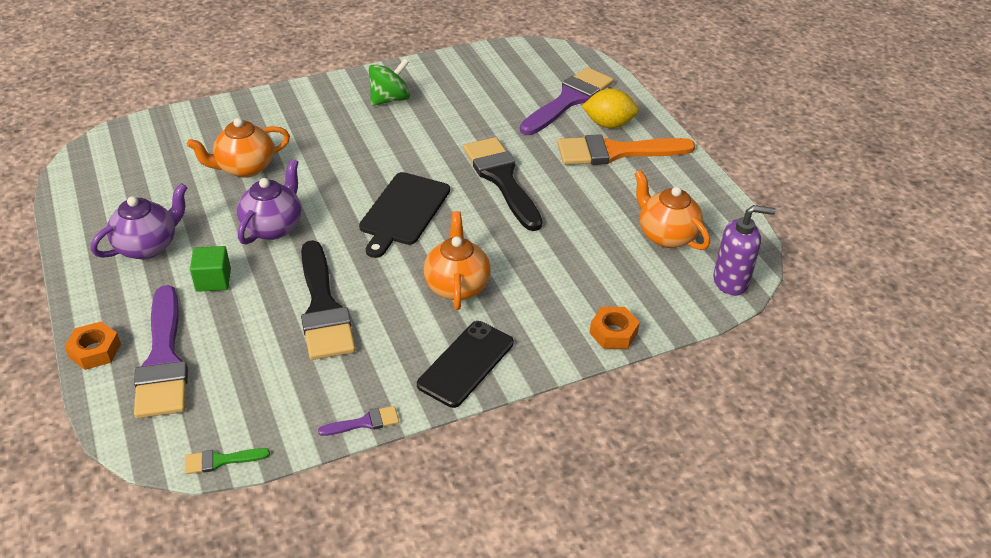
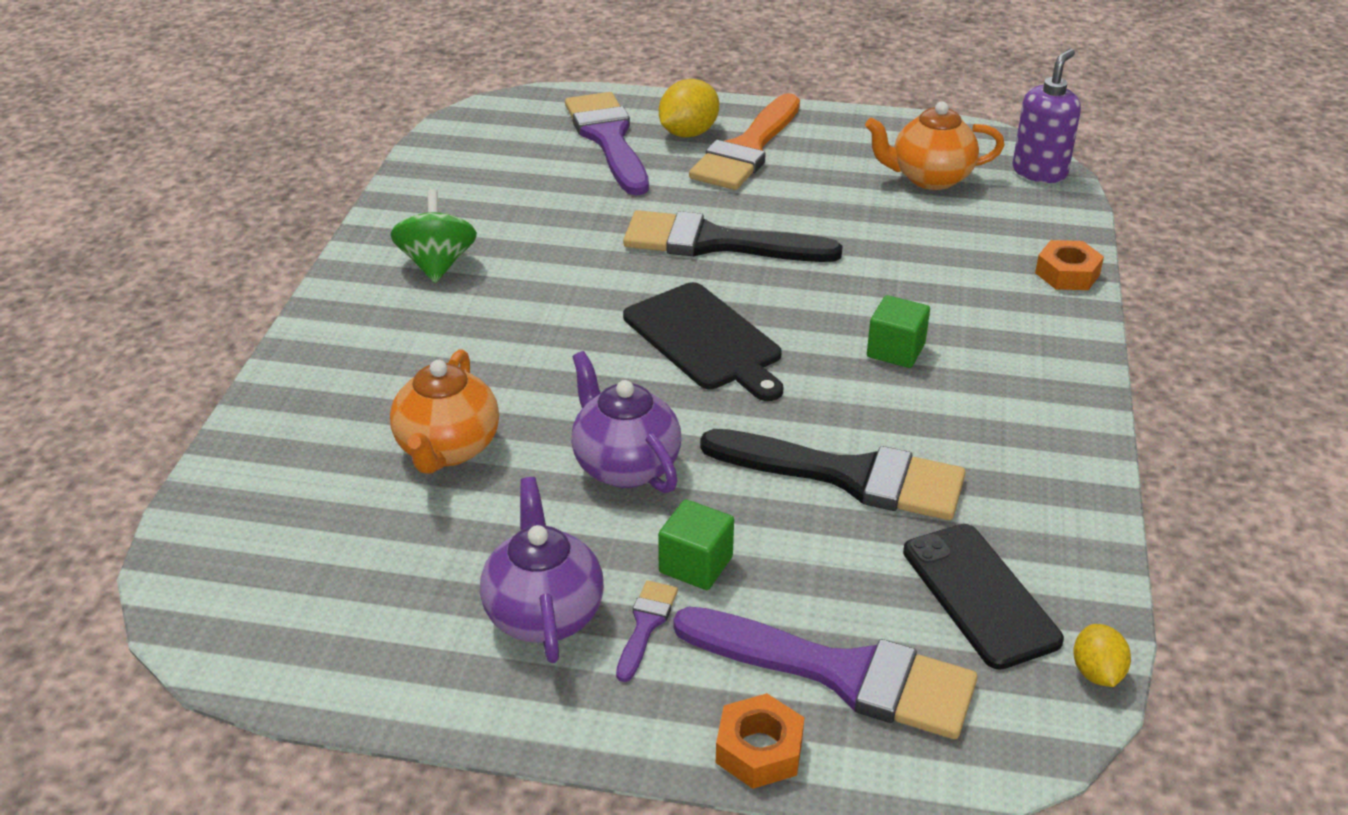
camera: 55 degrees left, 5 degrees down
green brush [185,448,270,474] -> yellow lemon [1073,624,1131,687]
purple brush [318,406,399,436] -> purple brush moved to [616,581,678,682]
black phone [417,321,514,408] -> black phone moved to [903,524,1064,670]
orange teapot [423,211,491,310] -> green cube [867,295,930,368]

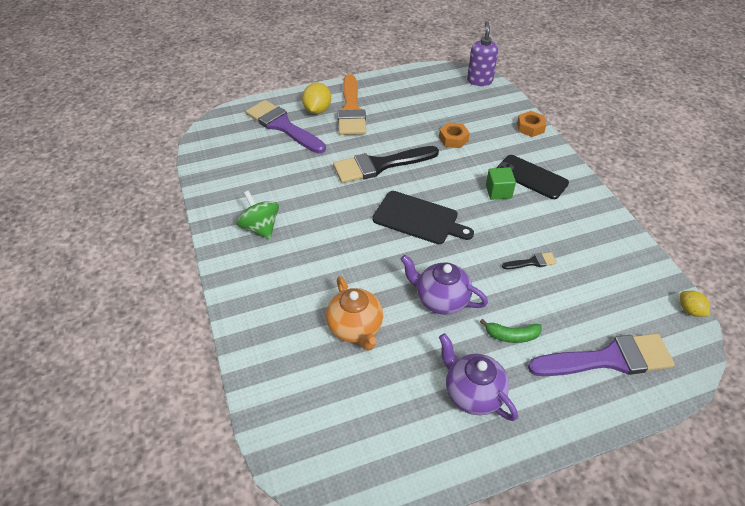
camera: 30 degrees left, 10 degrees up
purple brush [616,581,678,682] -> none
green cube [658,499,734,590] -> green banana [480,319,542,343]
black brush [700,429,965,520] -> black brush [502,252,557,269], size x0.44
orange nut [716,693,804,789] -> orange nut moved to [439,122,470,148]
orange teapot [865,101,1005,190] -> none
black phone [903,524,1064,670] -> black phone moved to [496,155,569,199]

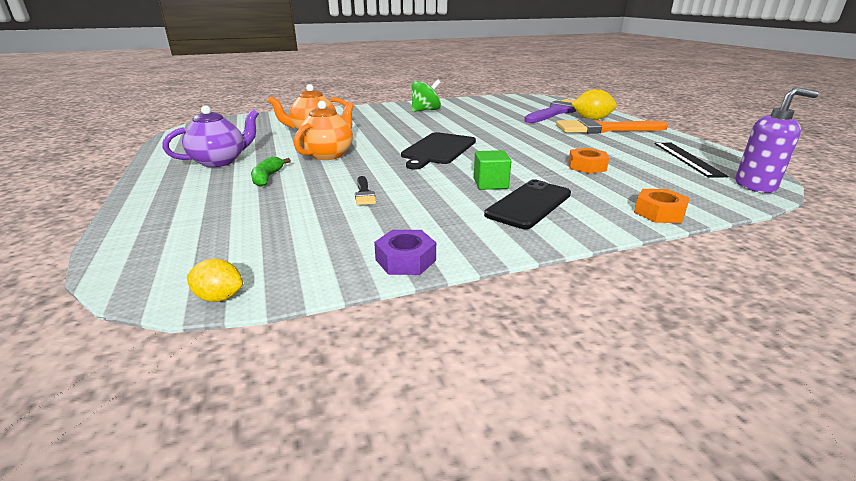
camera: 90 degrees right, 20 degrees down
black brush [333,146,439,183] -> none
purple teapot [400,255,488,315] -> orange teapot [294,101,354,160]
purple brush [528,333,675,376] -> none
yellow lemon [680,291,710,317] -> yellow lemon turned 45 degrees clockwise [187,259,243,302]
none -> purple nut [374,230,436,275]
none -> black ruler [655,143,728,178]

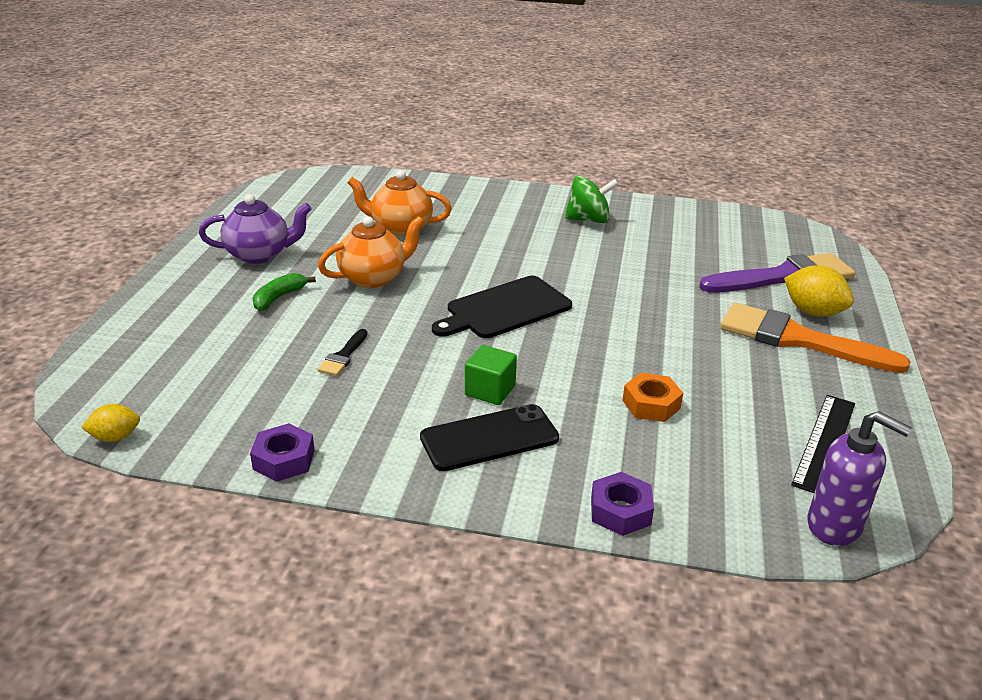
camera: 30 degrees right, 5 degrees up
yellow lemon [187,259,243,302] -> yellow lemon turned 60 degrees counterclockwise [81,404,140,442]
orange nut [634,189,690,223] -> purple nut [591,472,654,536]

